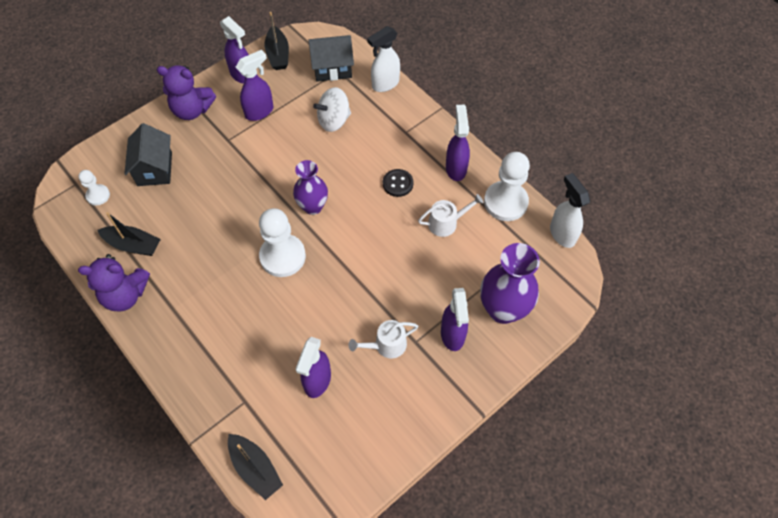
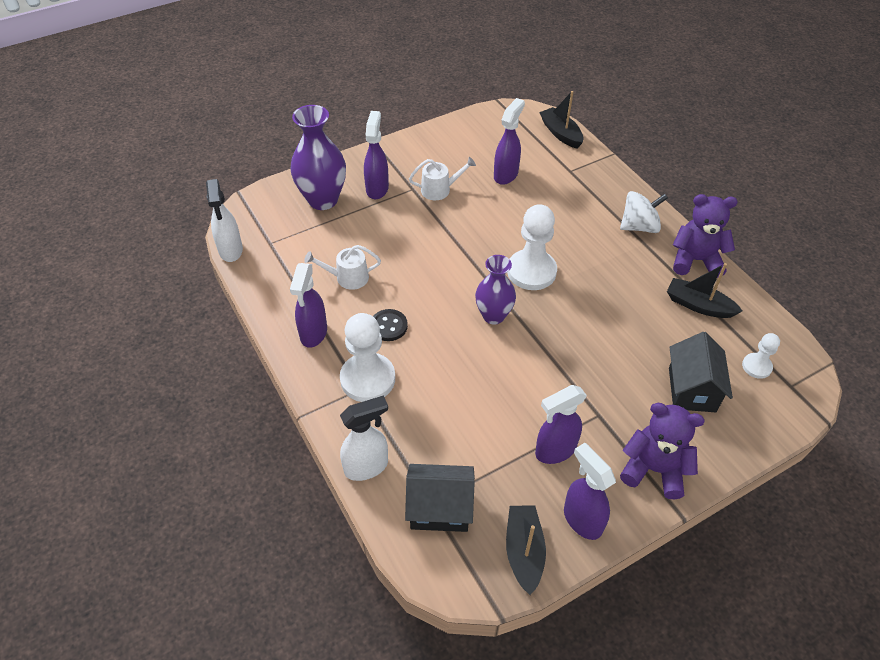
camera: 170 degrees left, 10 degrees down
white spinning top [313,87,351,132] -> white spinning top moved to [620,191,668,233]
white pawn [484,152,530,221] -> white pawn moved to [340,313,395,402]

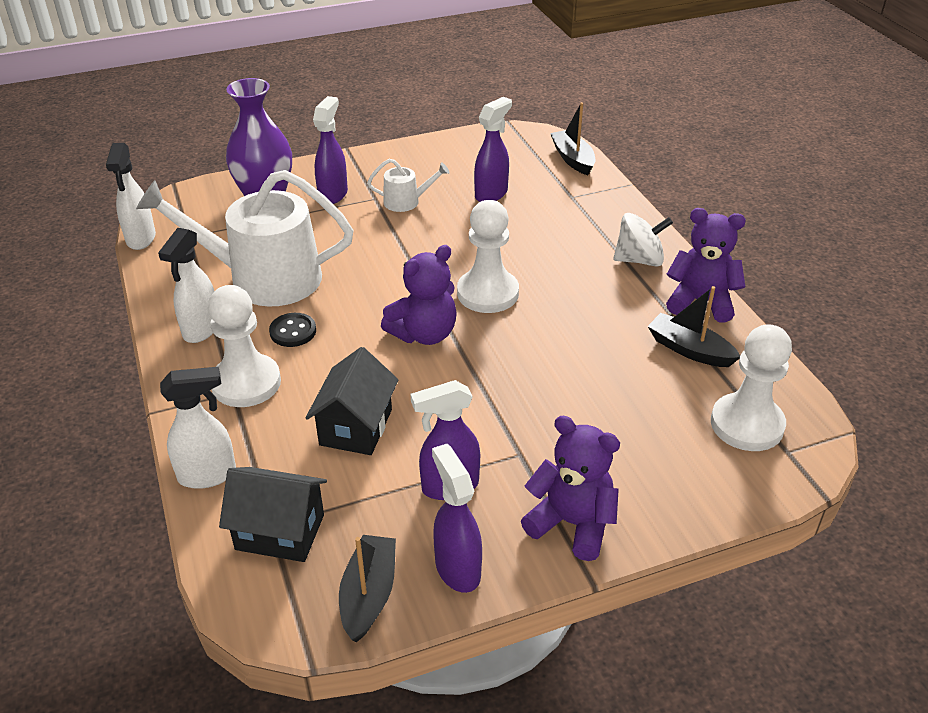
camera: 10 degrees right, 10 degrees down
purple spray bottle [290,263,327,348] -> white spray bottle [158,228,214,343]
white watering can [304,245,381,290] -> white watering can [136,170,354,307], size x2.28
purple vase [475,255,516,324] -> purple teddy bear [381,245,457,345]
black house [669,332,733,412] -> black house moved to [306,347,399,455]
white pawn [742,333,780,379] -> white pawn [711,324,792,451], size x1.89

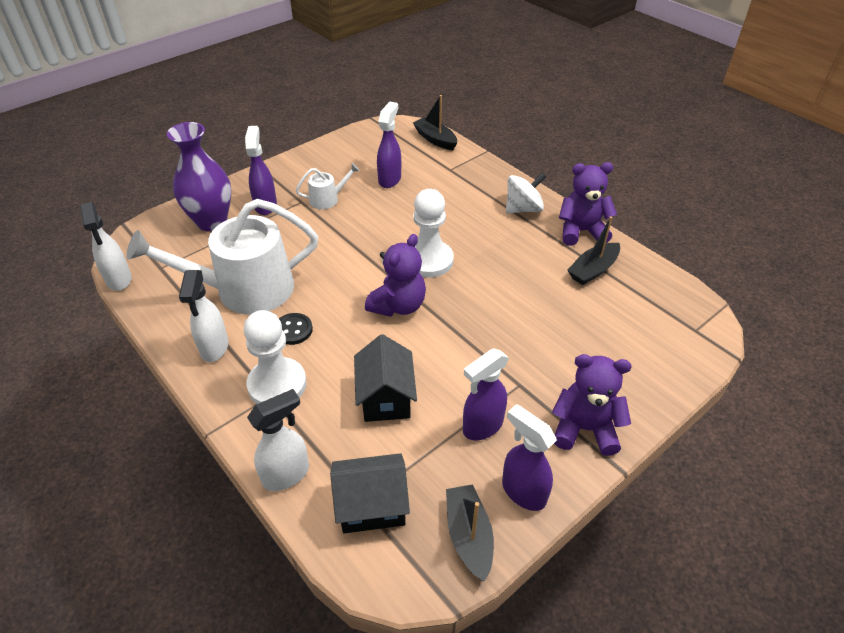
camera: 20 degrees left, 5 degrees up
black boat [648,286,740,367] -> black boat turned 60 degrees counterclockwise [567,216,620,285]
white pawn [711,324,792,451] -> none

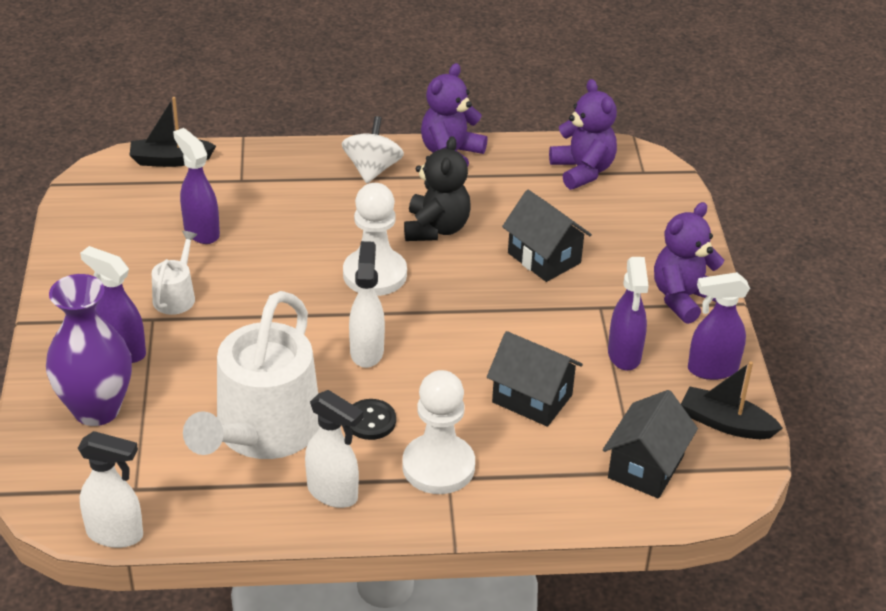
camera: 55 degrees left, 5 degrees down
white spray bottle [247,389,309,491] -> white spray bottle moved to [349,241,385,368]
purple teddy bear [365,234,426,317] -> purple teddy bear moved to [549,79,617,190]
black boat [567,216,620,285] -> none
none -> black teddy bear [404,136,471,241]
none -> black house [502,190,592,282]

